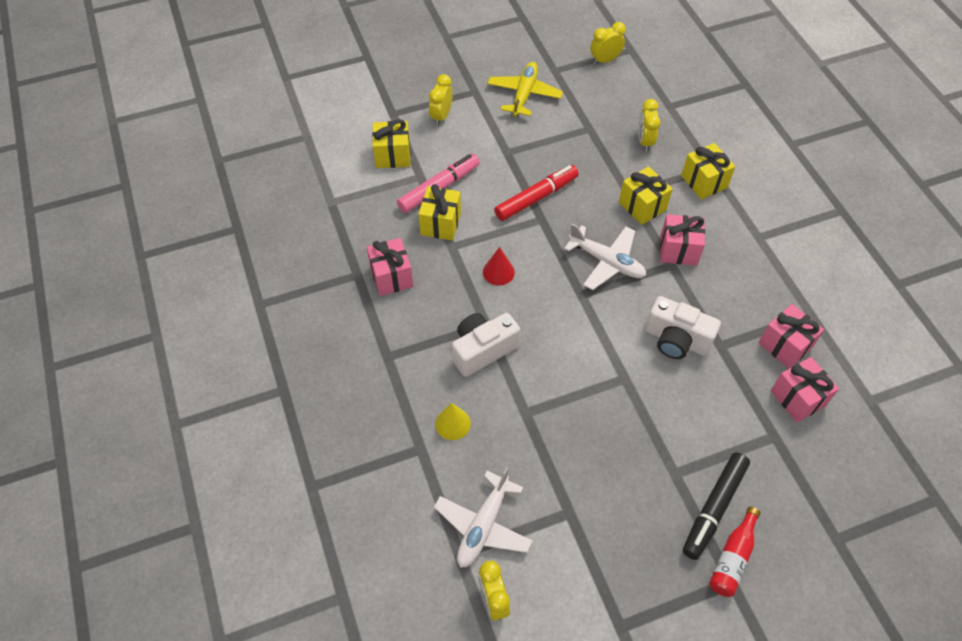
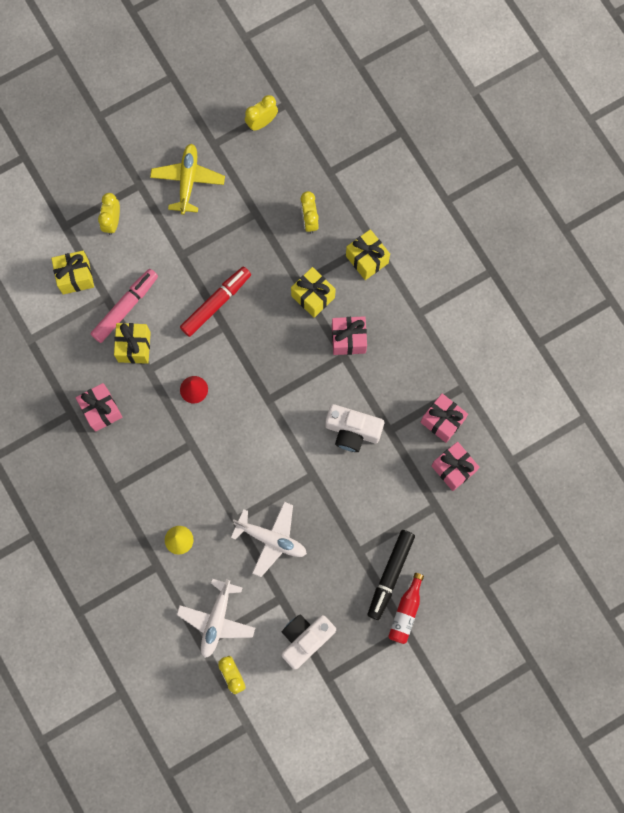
camera: 10 degrees left, 20 degrees up
white camera [452,313,520,377] -> white camera moved to [281,614,336,670]
white plane [564,224,646,290] -> white plane moved to [231,502,307,577]

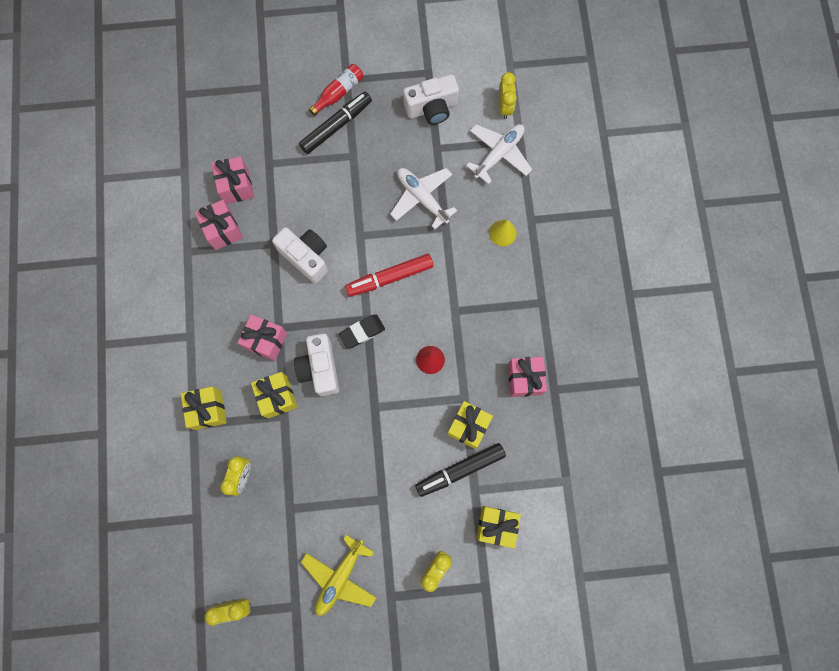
camera: 155 degrees left, 0 degrees up
pink marker [91,269,158,343] -> black marker [415,443,506,497]
red marker [180,267,251,337] -> red marker moved to [345,254,434,297]
none -> white camera [294,333,339,396]
none -> black eraser [339,314,385,349]

